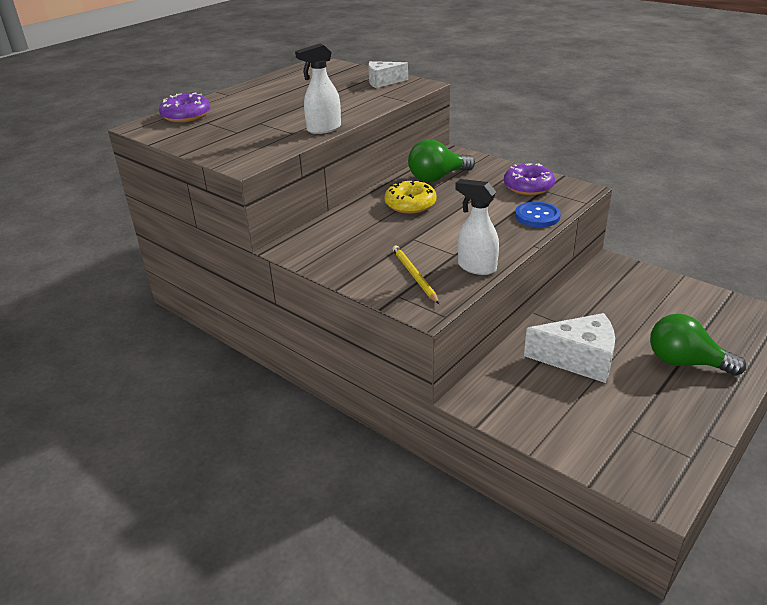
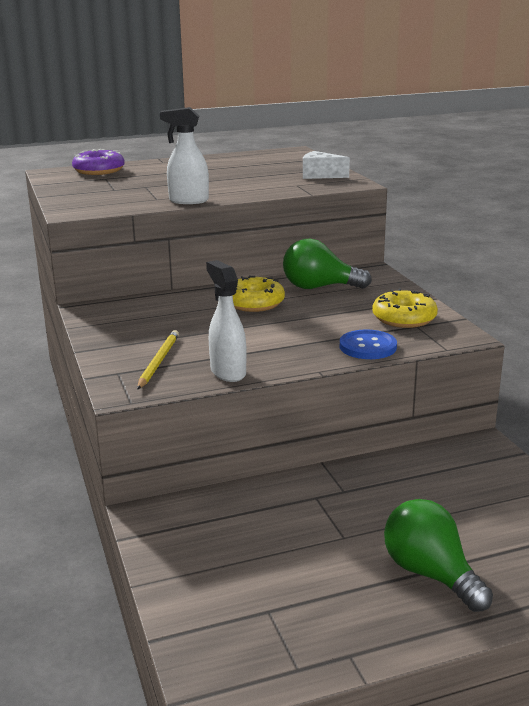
camera: 30 degrees right, 10 degrees down
purple donut [504,163,555,195] -> yellow donut [372,288,438,328]
white cheese [524,313,615,383] -> none

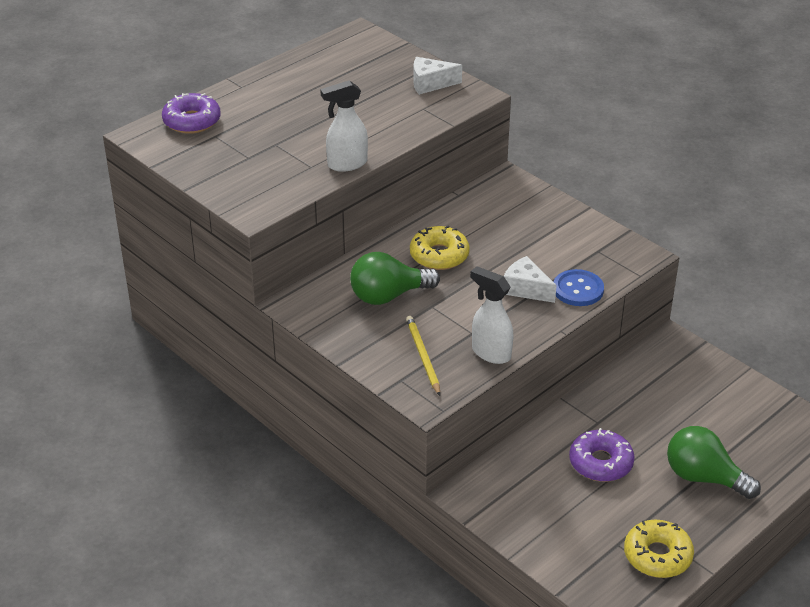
camera: 25 degrees left, 15 degrees up
green light bulb [283,239,372,289] -> green light bulb moved to [350,252,440,305]
yellow donut [372,288,438,328] -> yellow donut moved to [624,520,694,578]
none -> white cheese [504,256,557,303]
none -> purple donut [569,428,635,482]

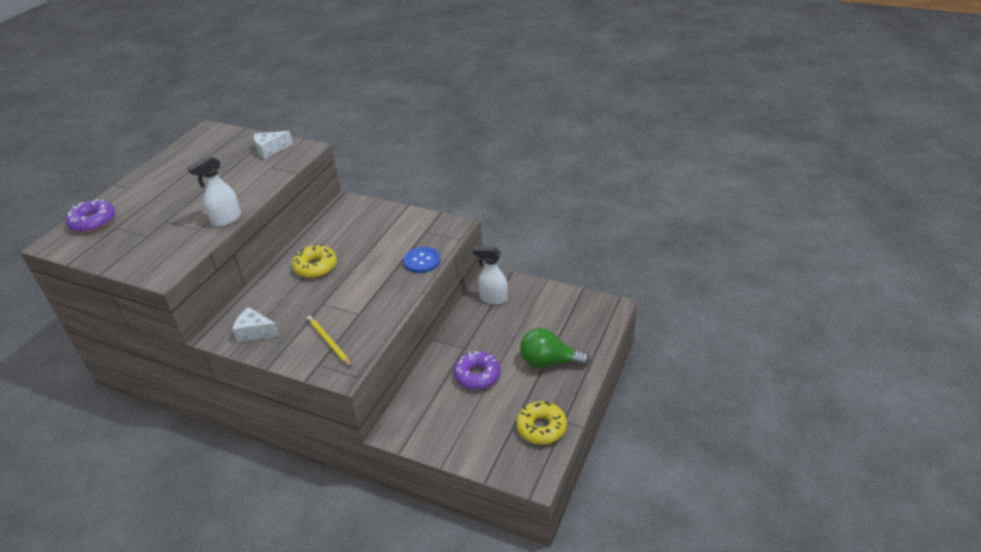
camera: 20 degrees left, 0 degrees up
green light bulb [350,252,440,305] -> none
white spray bottle [470,266,514,364] -> white spray bottle moved to [473,246,508,305]
white cheese [504,256,557,303] -> white cheese moved to [232,307,280,342]

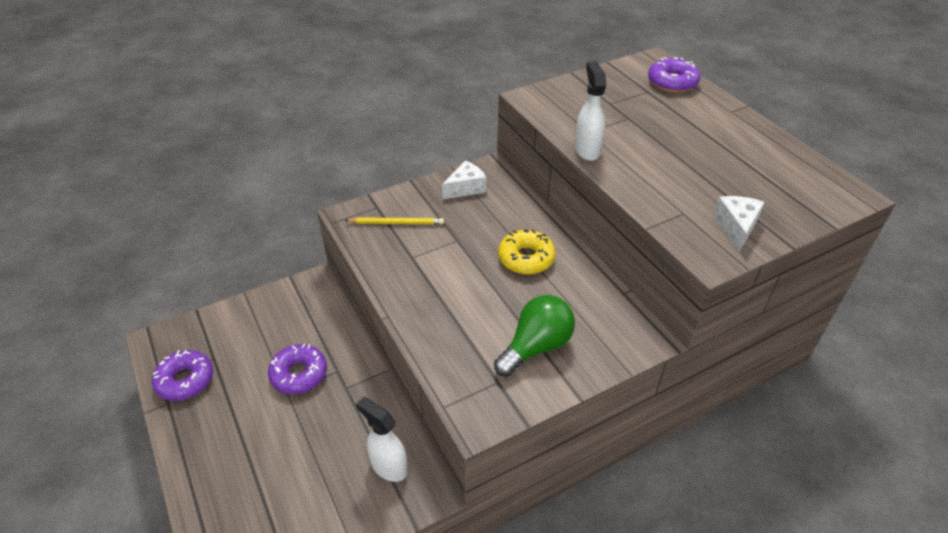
camera: 125 degrees right, 5 degrees up
blue button [403,247,440,273] -> none
white spray bottle [473,246,508,305] -> white spray bottle turned 105 degrees counterclockwise [356,397,408,482]
yellow donut [516,401,567,445] -> purple donut [152,350,213,401]
green light bulb [520,328,590,368] -> green light bulb moved to [494,295,575,377]

